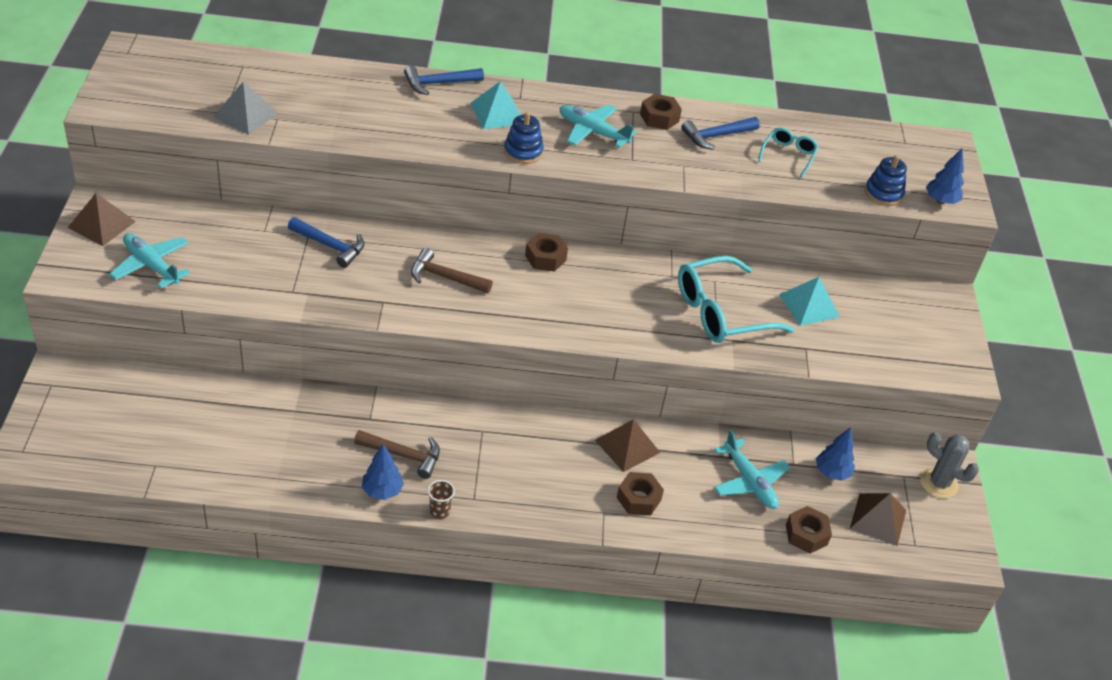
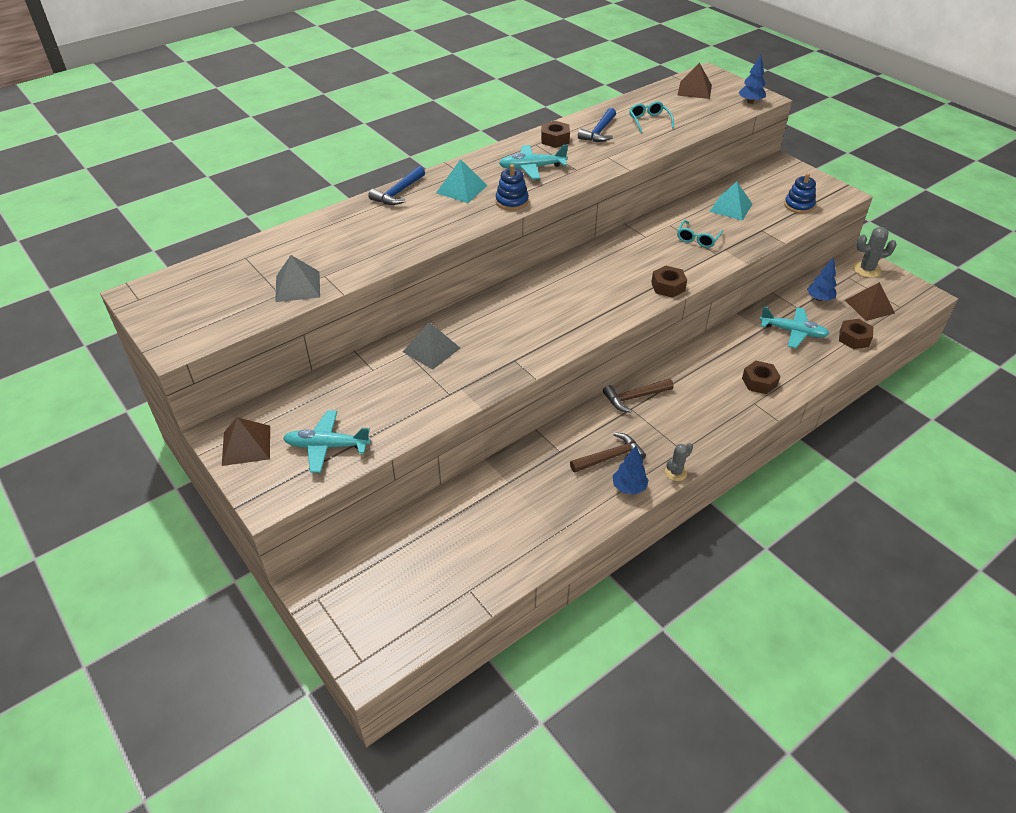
camera: 35 degrees left, 0 degrees up
blue hammer [288,217,365,268] -> grey pyramid [403,322,460,370]
brown hammer [411,248,493,293] -> brown hammer moved to [603,378,674,413]
brown cup [428,480,455,519] -> grey cactus [665,443,693,481]
brown nut [525,233,568,272] -> brown nut moved to [651,265,687,298]
brown pyramid [595,419,660,472] -> brown pyramid moved to [677,63,712,99]
turquoise glasses [678,256,795,343] -> turquoise glasses [677,220,723,248], size x0.51
blue stacking toy [865,155,907,206] -> blue stacking toy moved to [784,173,816,213]

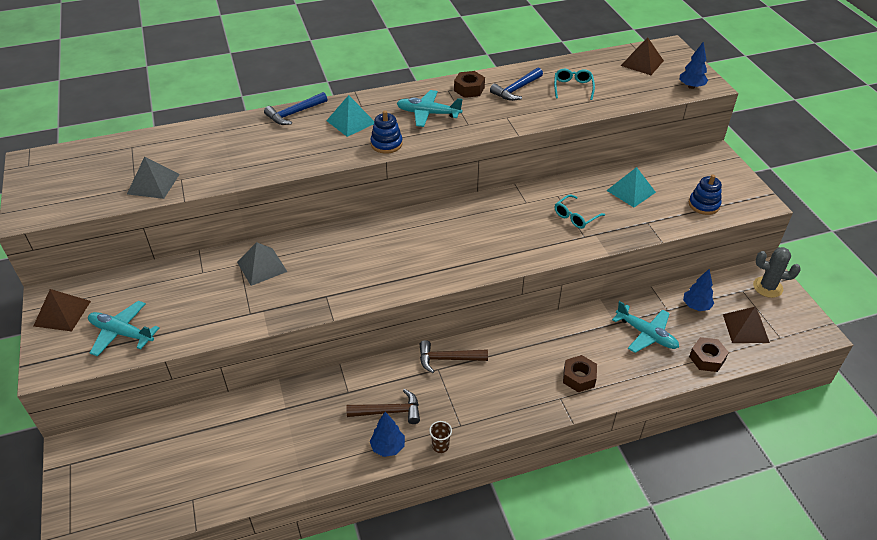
camera: 20 degrees right, 0 degrees up
brown nut [651,265,687,298] -> none
grey cactus [665,443,693,481] -> brown cup [429,421,452,453]

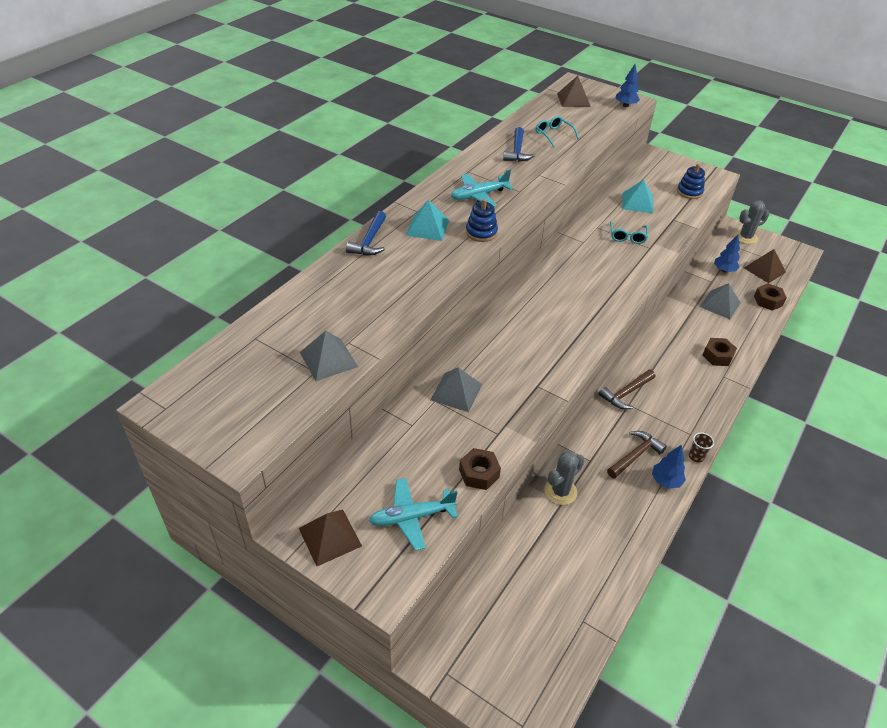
camera: 40 degrees left, 0 degrees up
brown nut [454,71,485,98] -> brown nut moved to [459,448,501,490]
turquoise plane [612,301,679,353] -> grey pyramid [700,283,741,319]
none -> grey cactus [544,451,585,505]

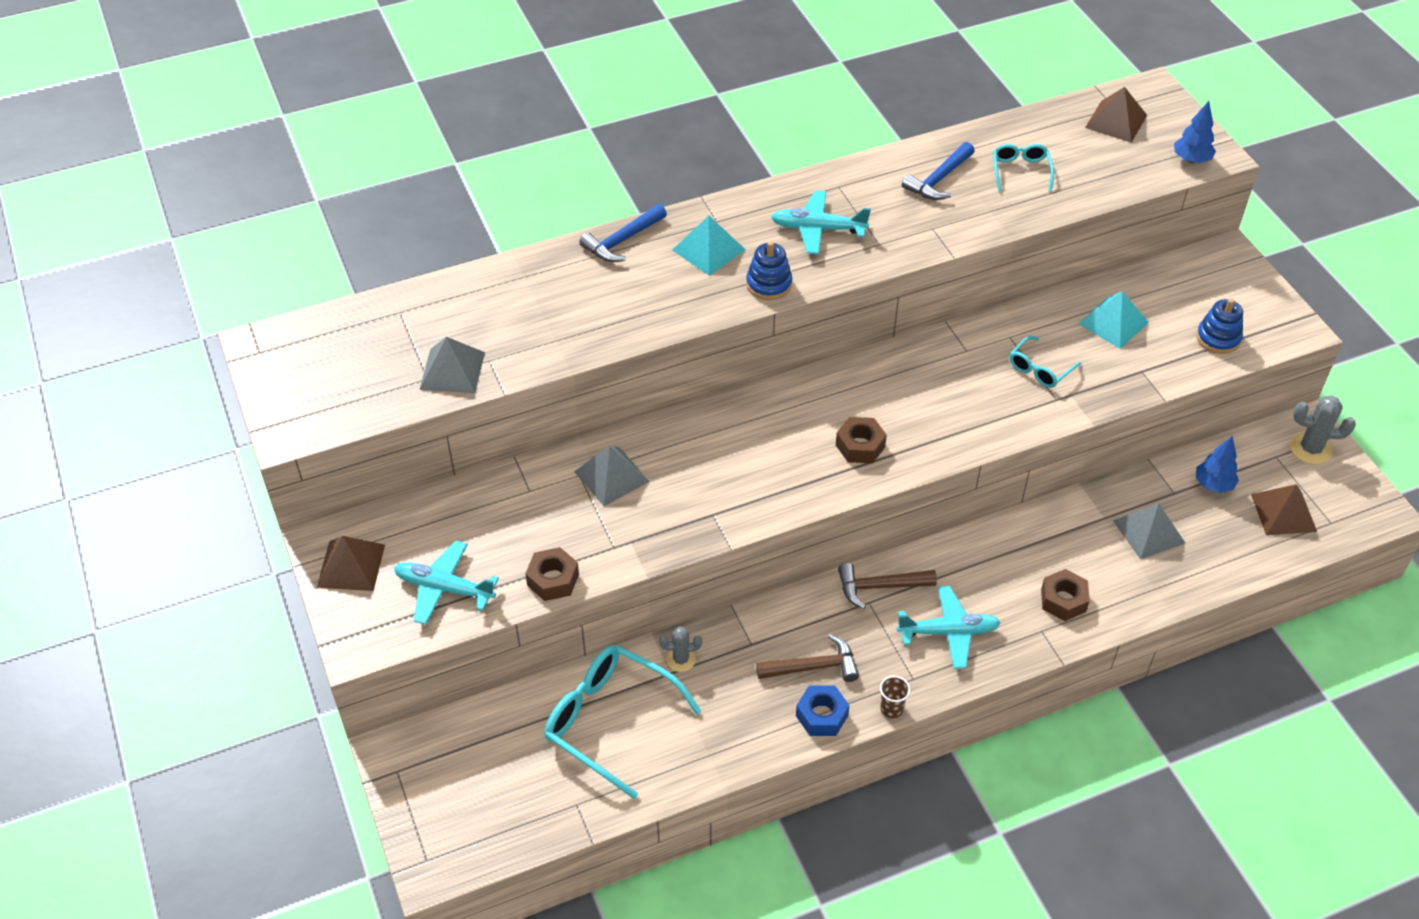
camera: 35 degrees right, 5 degrees up
grey cactus [544,451,585,505] -> grey cactus [659,626,702,672], size x0.64
blue tree [652,444,686,489] -> blue nut [796,686,850,736]
brown nut [754,283,787,311] -> brown nut moved to [836,417,887,463]
none -> turquoise glasses [545,645,701,799]
none -> turquoise plane [897,586,1001,669]

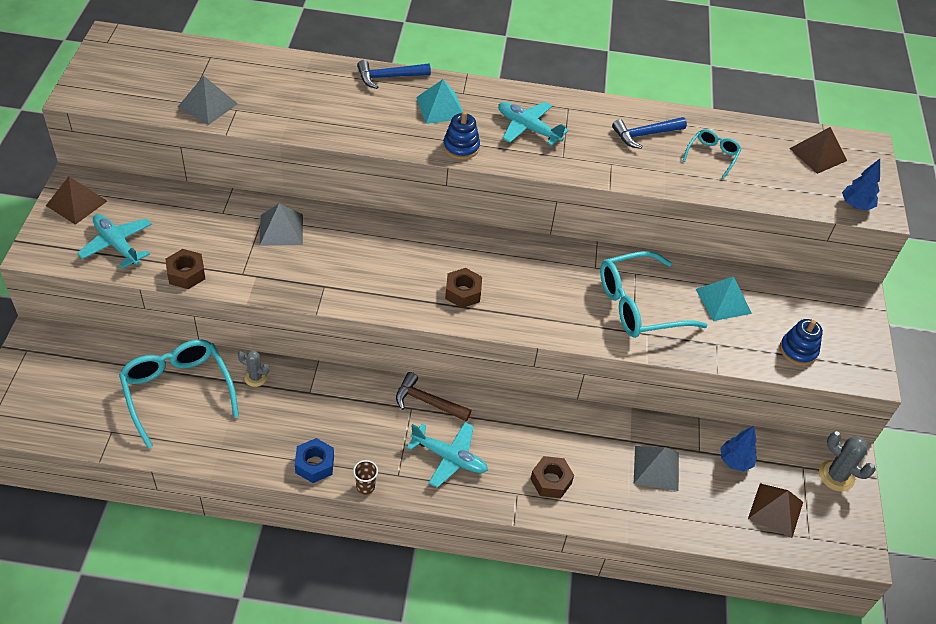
camera: 25 degrees right, 0 degrees up
brown hammer [756,634,859,682] -> none
turquoise glasses [1010,336,1082,388] -> turquoise glasses [600,251,707,338], size x1.95

